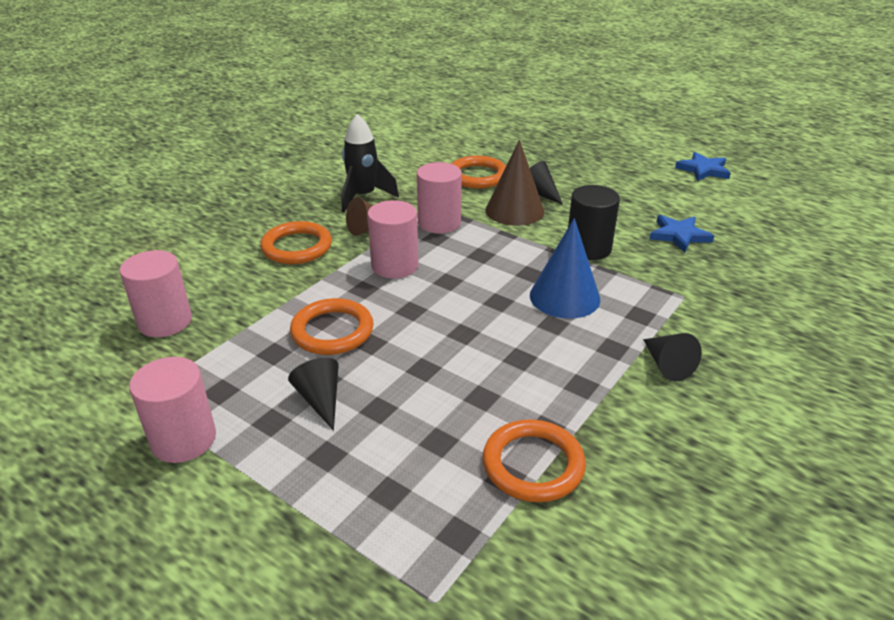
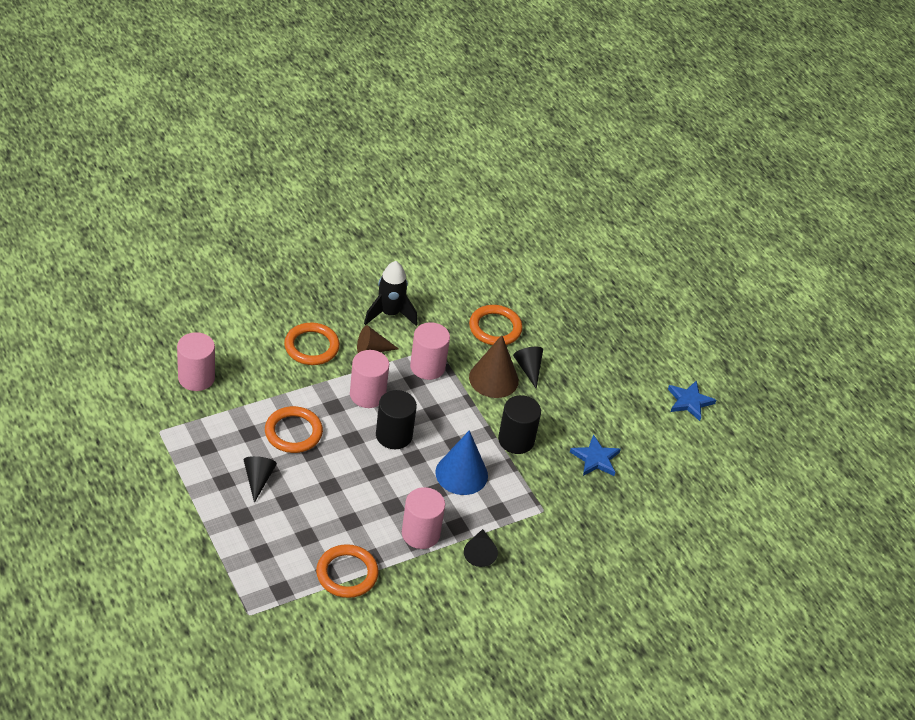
camera: 20 degrees right, 10 degrees up
pink cylinder [129,357,216,463] -> pink cylinder moved to [402,487,445,549]
none -> black cylinder [376,390,417,449]

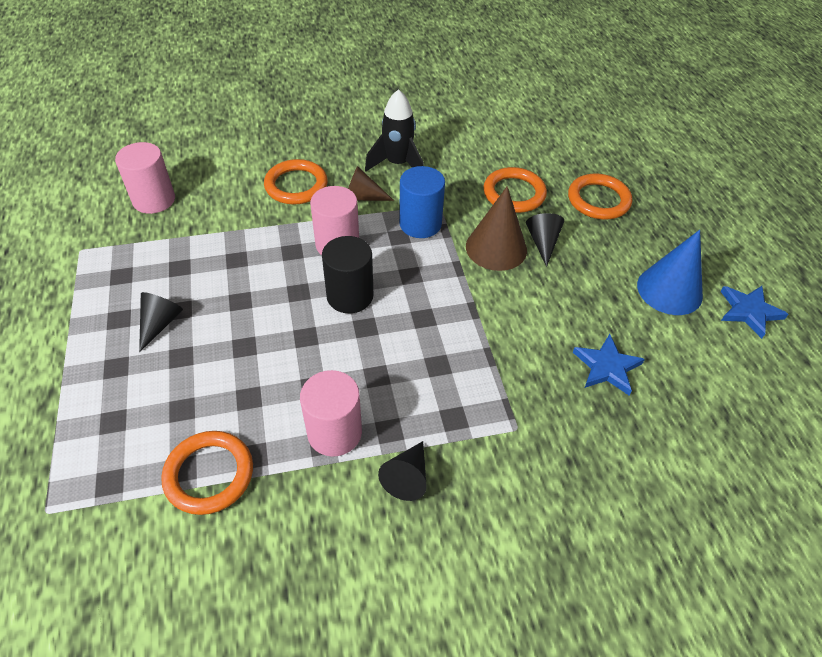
camera: 20 degrees right, 5 degrees up
orange ring [265,406,323,453] -> orange ring moved to [568,174,632,219]
pink cylinder [410,322,450,380] -> blue cylinder [399,166,445,238]
blue cone [435,430,488,495] -> blue cone moved to [637,230,703,315]
black cylinder [498,395,541,454] -> none

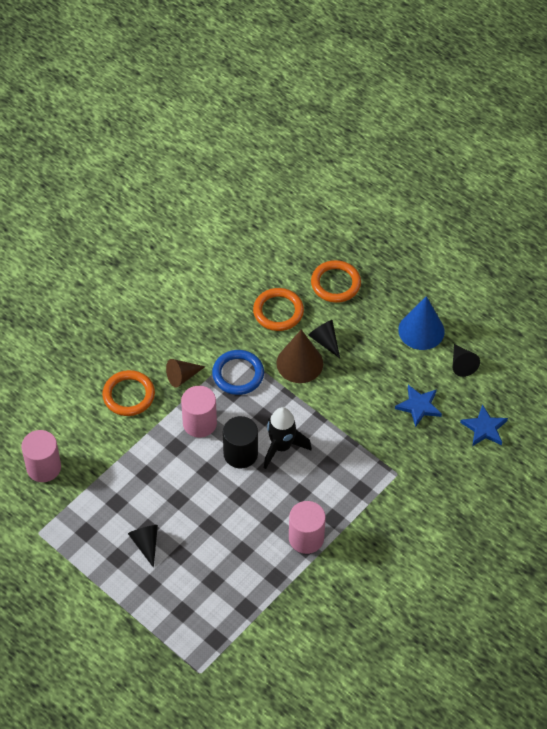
camera: 35 degrees left, 5 degrees up
orange ring [161,431,253,515] -> none
black rocket [365,89,424,172] -> black rocket moved to [264,407,312,469]
black cone [378,441,427,501] -> black cone moved to [453,344,480,377]
blue cylinder [399,166,445,238] -> blue ring [212,350,264,395]
blue star [721,286,789,339] -> blue star moved to [460,404,508,446]

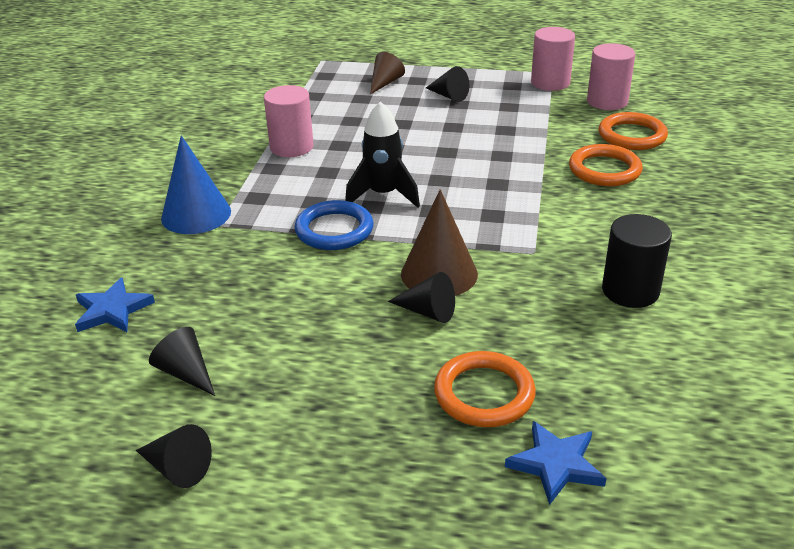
camera: 150 degrees right, 20 degrees down
brown cone [166,359,205,388] -> brown cone moved to [370,52,405,94]
pink cylinder [181,386,217,438] -> pink cylinder moved to [531,27,575,91]
blue ring [212,350,264,395] -> blue ring moved to [294,200,374,250]
black cylinder [223,416,258,469] -> black cylinder moved to [602,214,672,308]
orange ring [253,288,304,331] -> orange ring moved to [599,112,668,150]
blue star [395,385,442,427] -> blue star moved to [505,421,607,505]
blue cone [398,296,445,350] -> blue cone moved to [161,135,231,234]
none -> black cone [136,424,212,488]

